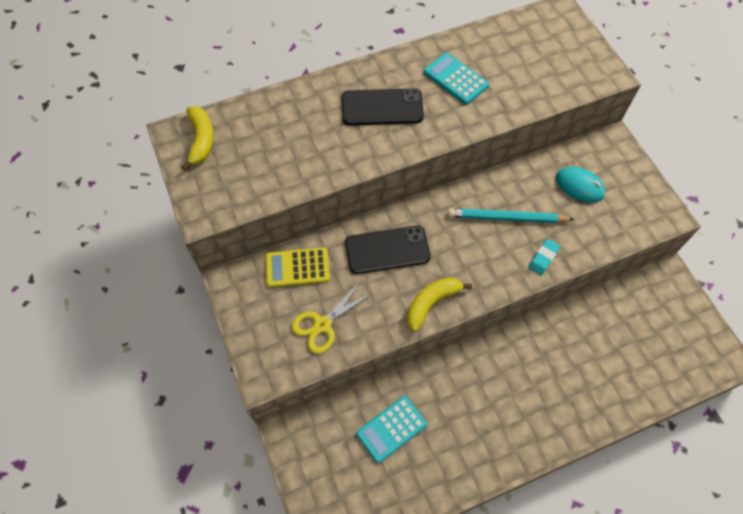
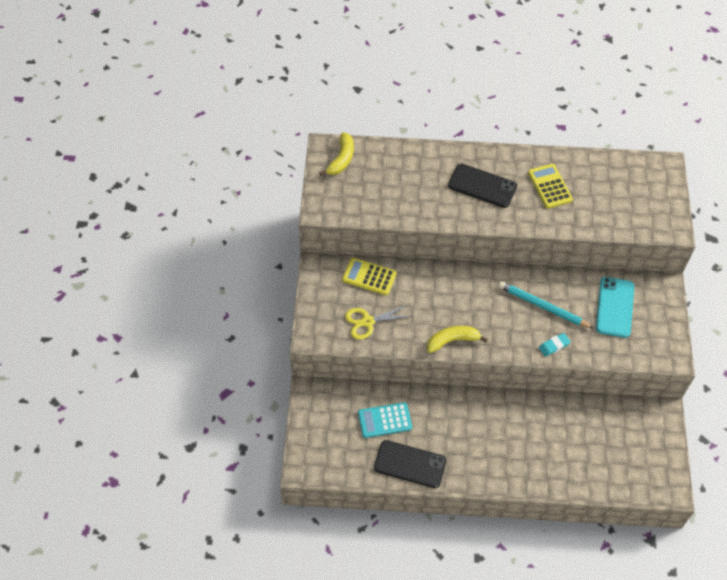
camera: 25 degrees right, 5 degrees down
black phone [345,225,431,274] -> black phone moved to [374,440,446,488]
turquoise calculator [424,53,489,105] -> yellow calculator [528,164,573,209]
turquoise mouse [556,167,605,203] -> turquoise phone [596,277,634,338]

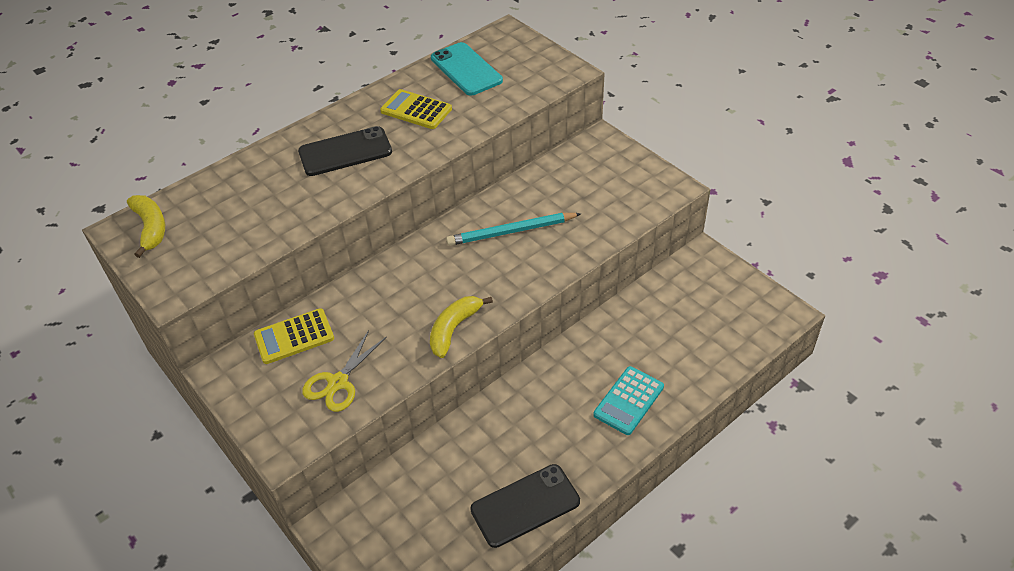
camera: 40 degrees left, 10 degrees down
turquoise calculator [358,402,412,438] -> turquoise calculator moved to [593,366,664,435]
turquoise eraser [539,333,571,357] -> none
turquoise phone [596,277,634,338] -> turquoise phone moved to [431,42,503,96]

